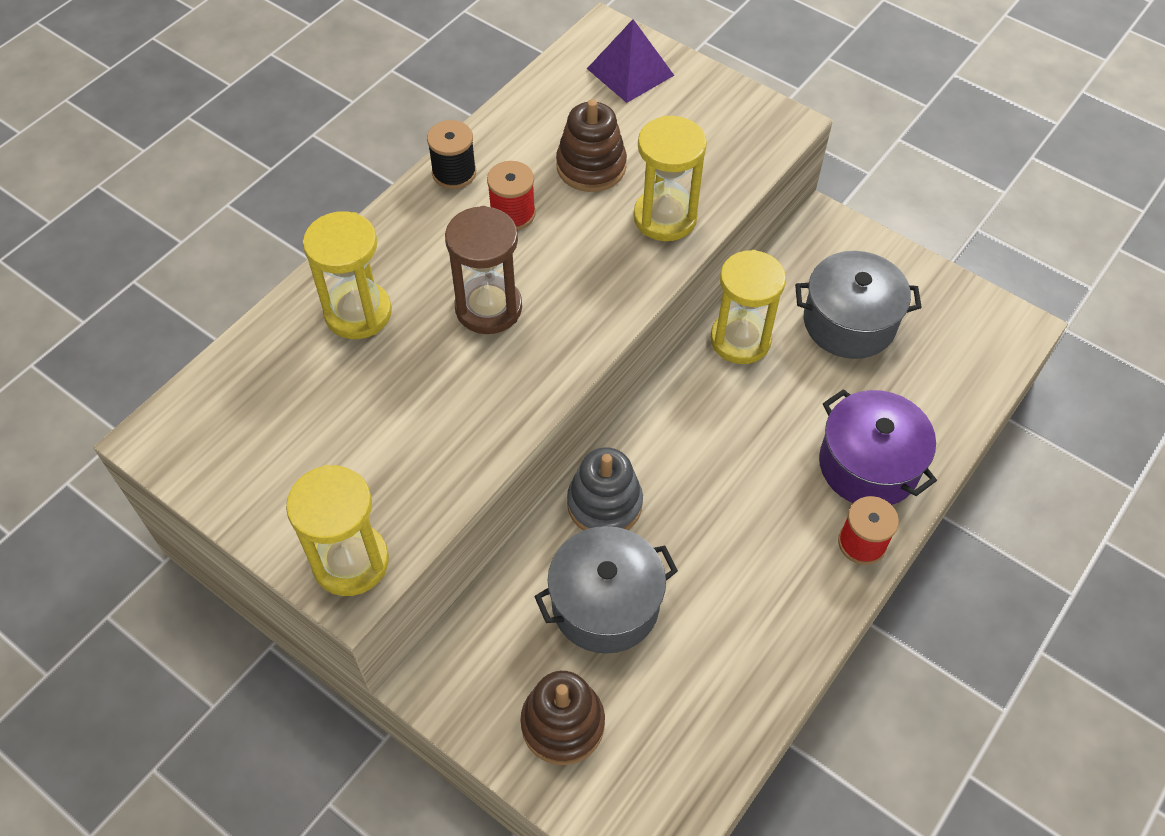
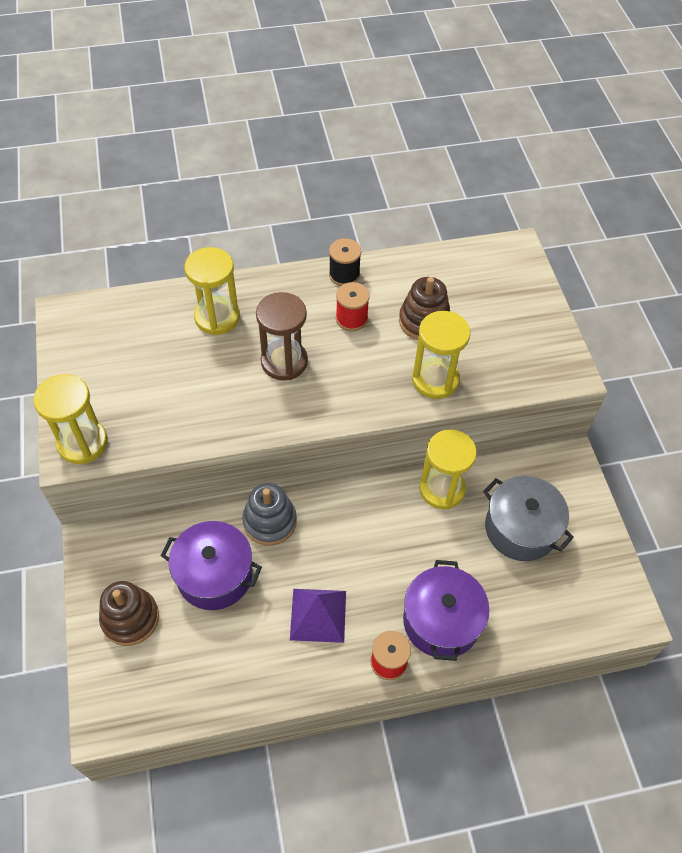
camera: 40 degrees right, 0 degrees up
grey pot [534,526,678,654] -> purple pot [161,521,262,610]
purple pyramid [587,19,674,103] -> purple pyramid moved to [290,589,346,643]

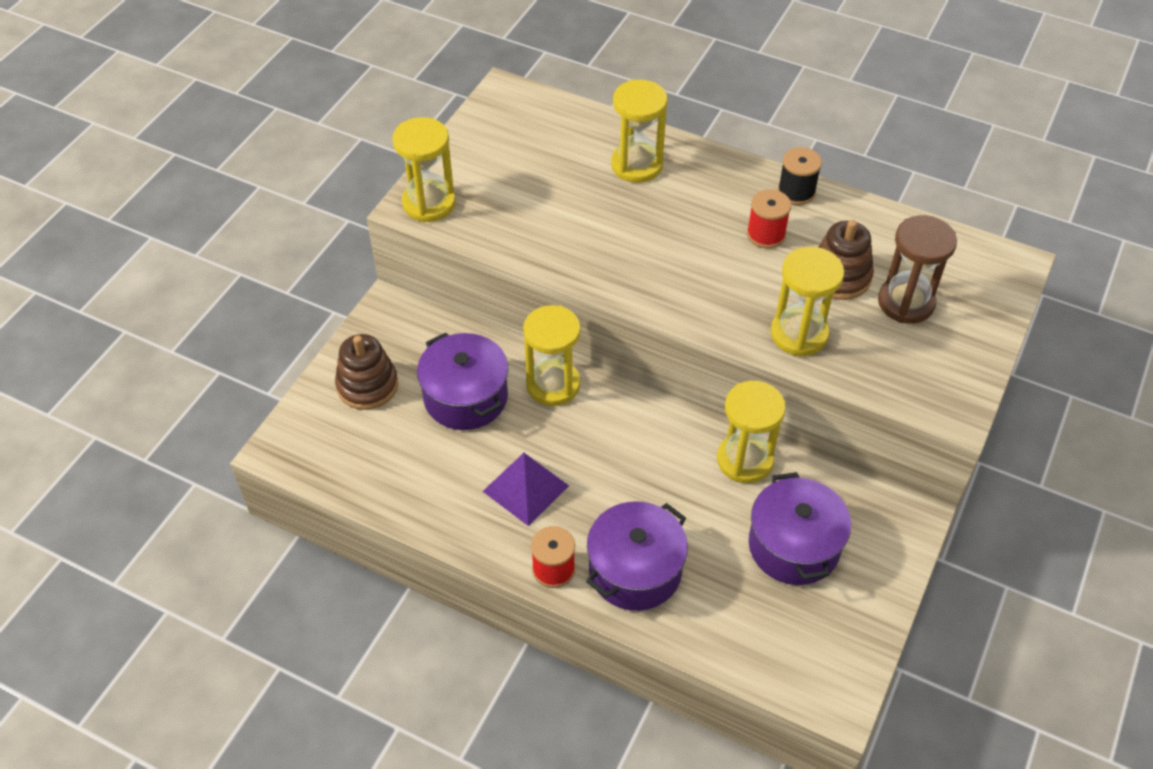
camera: 40 degrees right, 5 degrees down
grey stacking toy [242,483,297,546] -> yellow hourglass [523,305,581,406]
brown hourglass [256,292,308,381] -> brown hourglass moved to [878,215,957,324]
grey pot [483,476,574,561] -> purple pot [749,472,851,585]

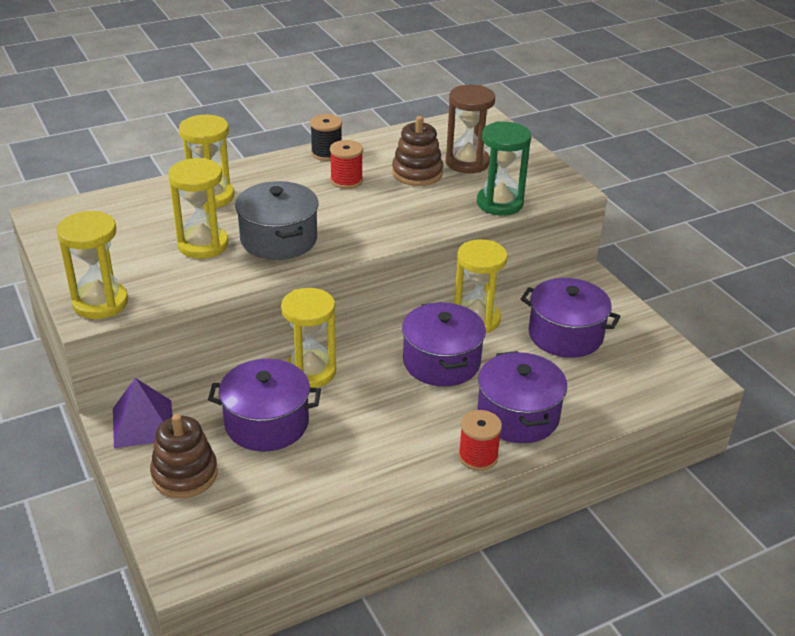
camera: 55 degrees left, 15 degrees down
purple pyramid [482,453,569,526] -> purple pyramid moved to [113,378,173,448]
yellow hourglass [771,247,844,357] -> yellow hourglass moved to [168,158,228,259]
none -> grey pot [235,181,319,260]
none -> purple pot [402,302,486,386]
none -> green hourglass [477,121,531,216]

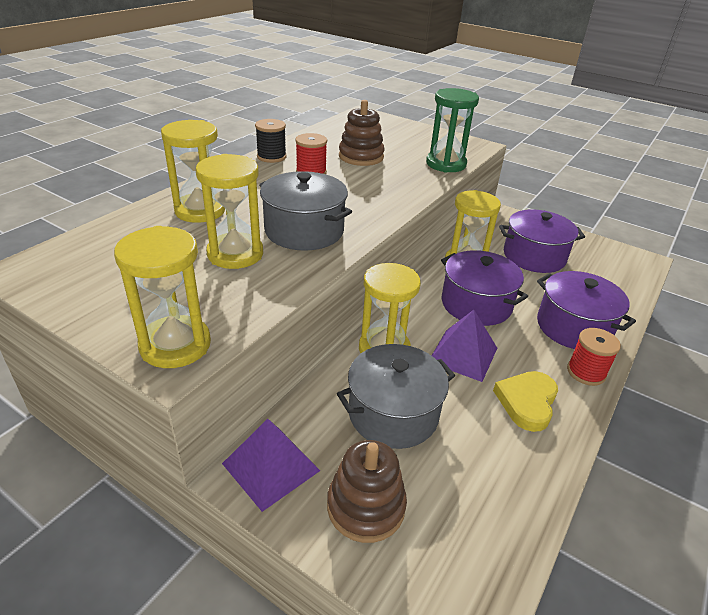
camera: 30 degrees left, 0 degrees up
purple pot [208,359,321,451] -> grey pot [337,344,455,449]
brown hourglass [446,84,495,173] -> none
none -> purple pyramid [432,310,497,382]
none -> yellow heart [493,371,558,432]

